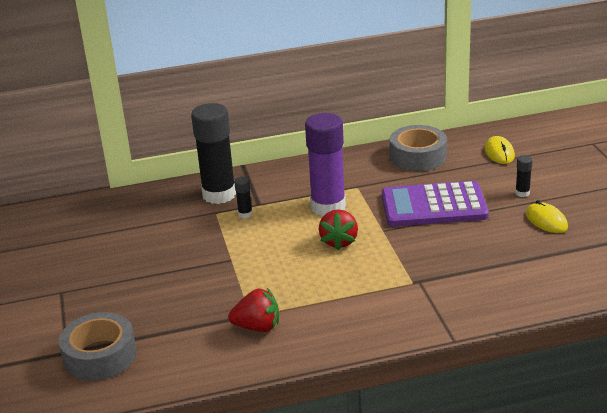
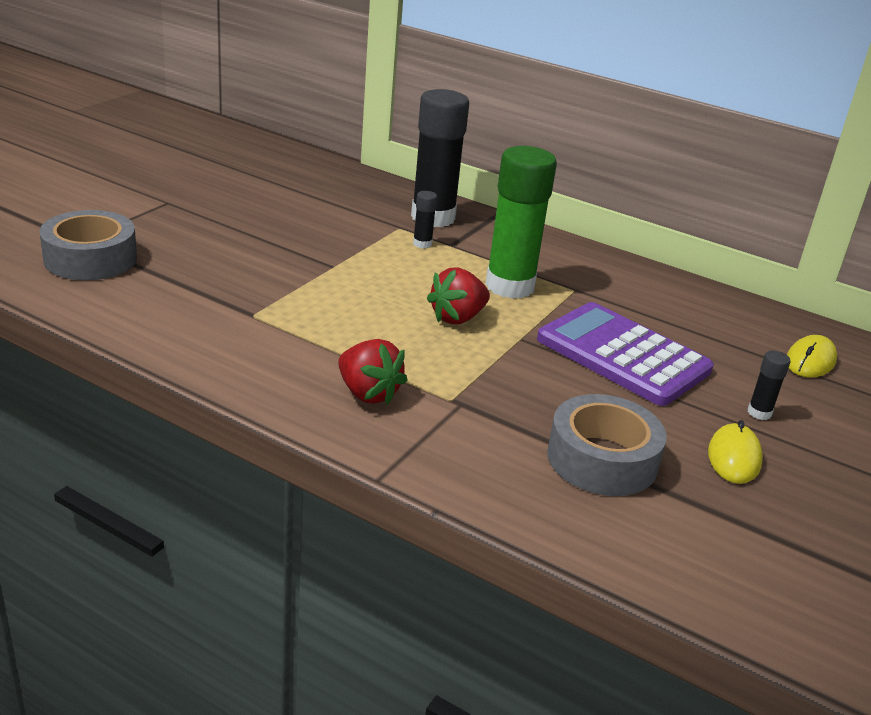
camera: 40 degrees right, 0 degrees up
red strawberry [228,288,279,332] -> red strawberry moved to [338,339,408,404]
purple glue stick [305,113,346,216] -> green glue stick [485,146,557,299]
grey tape [390,125,447,171] -> grey tape moved to [547,394,667,496]

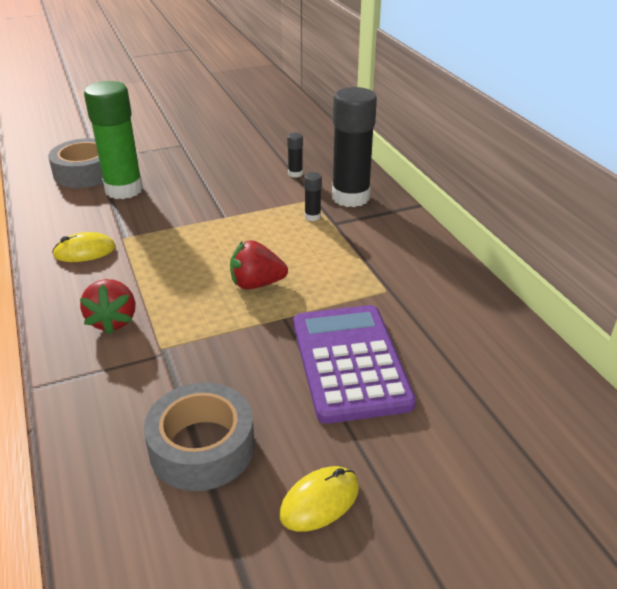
camera: 40 degrees right, 5 degrees up
green glue stick [485,146,557,299] -> green glue stick moved to [84,81,143,199]
black glue stick [748,351,791,420] -> black glue stick moved to [287,132,303,178]
yellow mouse [787,335,837,378] -> yellow mouse moved to [52,232,116,262]

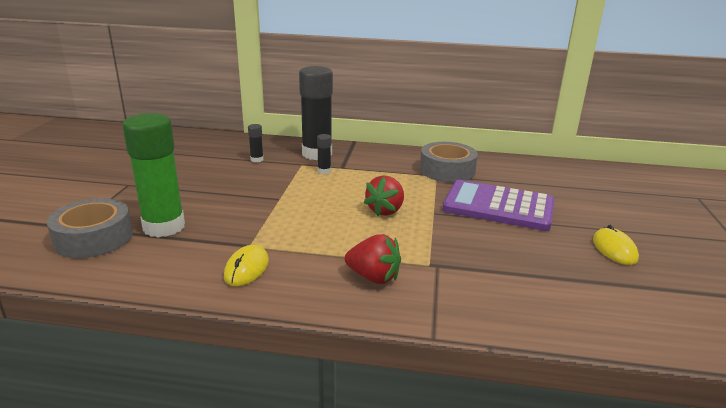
camera: 60 degrees left, 10 degrees down
grey tape [144,383,255,491] -> grey tape moved to [420,142,478,182]

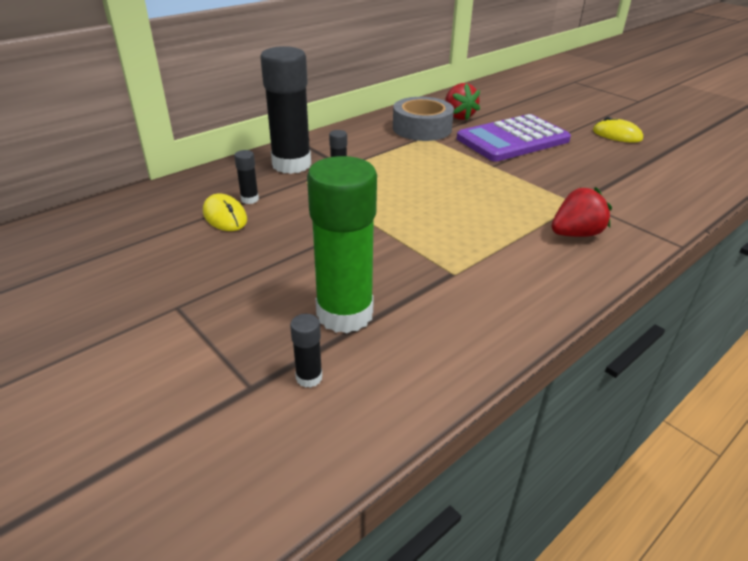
camera: 50 degrees left, 10 degrees up
grey tape [47,198,133,258] -> black glue stick [290,314,322,388]
yellow mouse [224,245,269,286] -> yellow mouse moved to [203,194,247,231]
red strawberry [363,175,404,216] -> red strawberry moved to [445,83,480,120]

